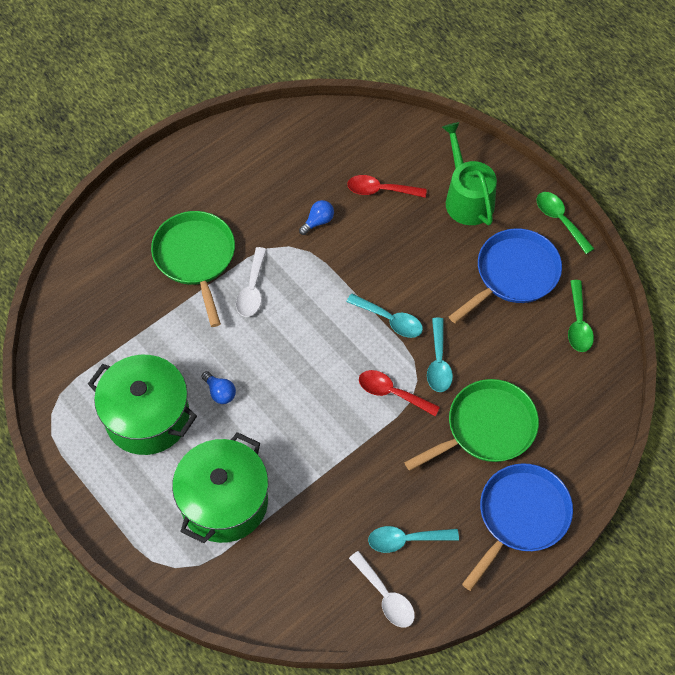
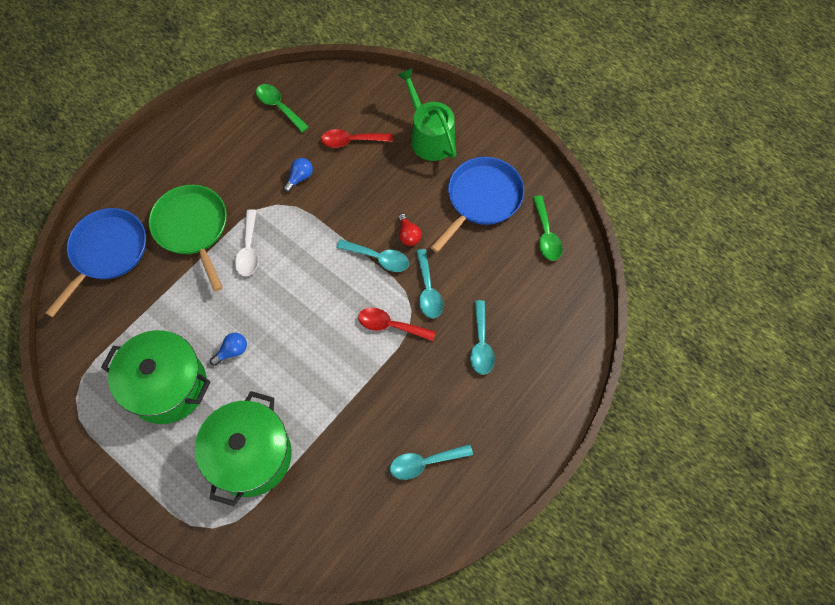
camera: 10 degrees left, 5 degrees up
blue light bulb [201,371,236,404] -> blue light bulb turned 75 degrees counterclockwise [210,333,247,366]
white spoon [349,551,415,628] -> none
green pan [404,379,539,471] -> turquoise spoon [470,300,495,375]
blue pan [462,463,573,591] -> blue pan moved to [46,208,146,317]
green spoon [537,192,594,254] -> green spoon moved to [256,84,309,133]
none -> red light bulb [398,213,421,246]

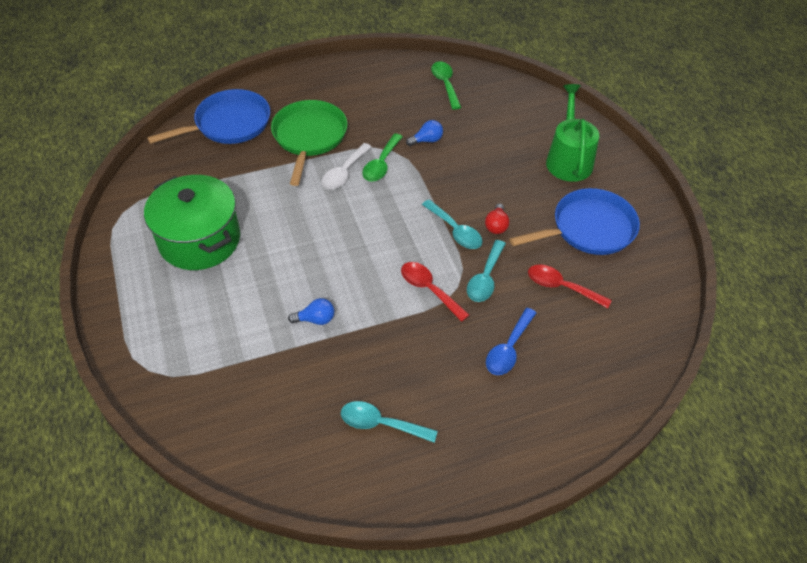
camera: 30 degrees right, 15 degrees down
green pot [195,391,292,506] -> none
blue light bulb [210,333,247,366] -> blue light bulb moved to [288,298,334,325]
red spoon [321,129,393,148] -> red spoon moved to [528,264,612,308]
turquoise spoon [470,300,495,375] -> blue spoon [486,308,536,375]
green spoon [533,195,563,261] -> green spoon moved to [362,133,403,182]

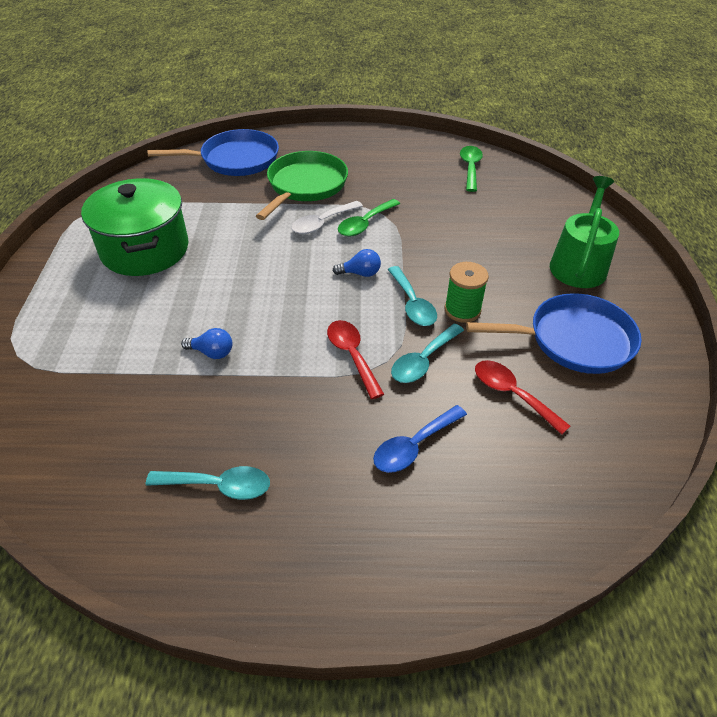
camera: 20 degrees right, 5 degrees down
turquoise spoon [341,401,438,443] -> turquoise spoon turned 150 degrees clockwise [146,466,270,500]
blue light bulb [406,120,443,146] -> blue light bulb moved to [333,249,381,277]
red light bulb [485,203,509,234] -> green spool [445,262,489,323]

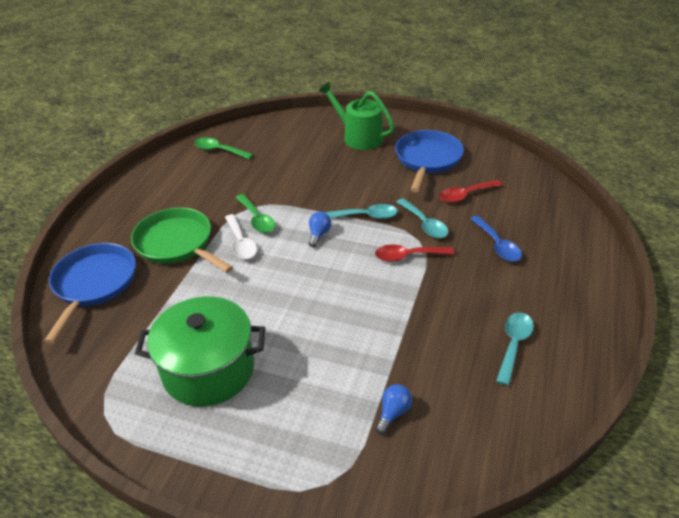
camera: 70 degrees left, 5 degrees down
blue light bulb [181,328,232,359] -> blue light bulb moved to [375,384,412,434]
green spool [445,262,489,323] -> none

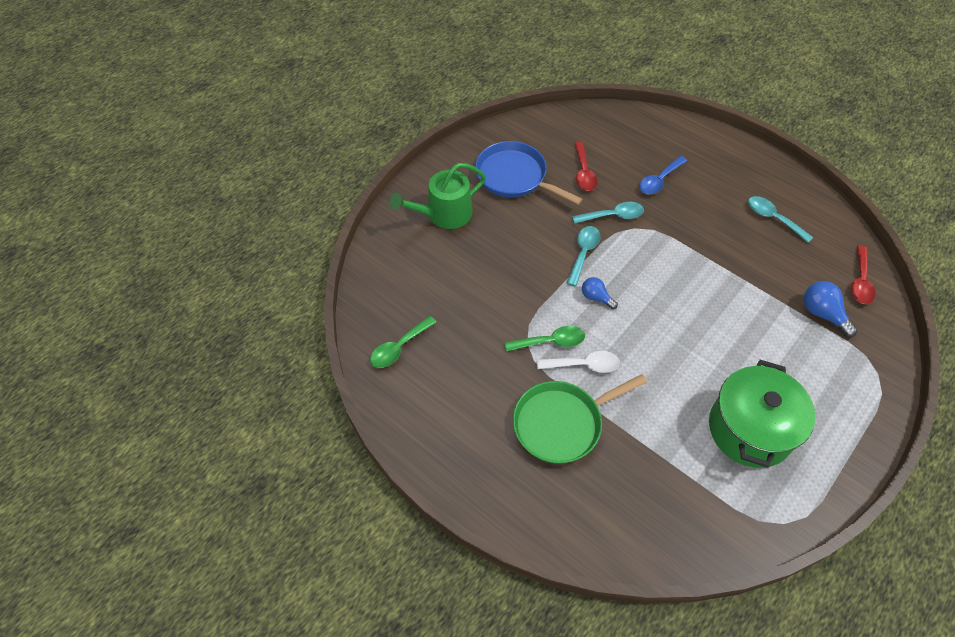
camera: 70 degrees left, 15 degrees up
blue pan [44,243,136,344] -> none
red spoon [375,245,455,262] -> red spoon moved to [851,245,876,304]
blue light bulb [375,384,412,434] -> blue light bulb [804,281,858,337], size x1.52
blue spoon [470,216,522,262] -> blue spoon turned 135 degrees clockwise [639,156,687,194]

